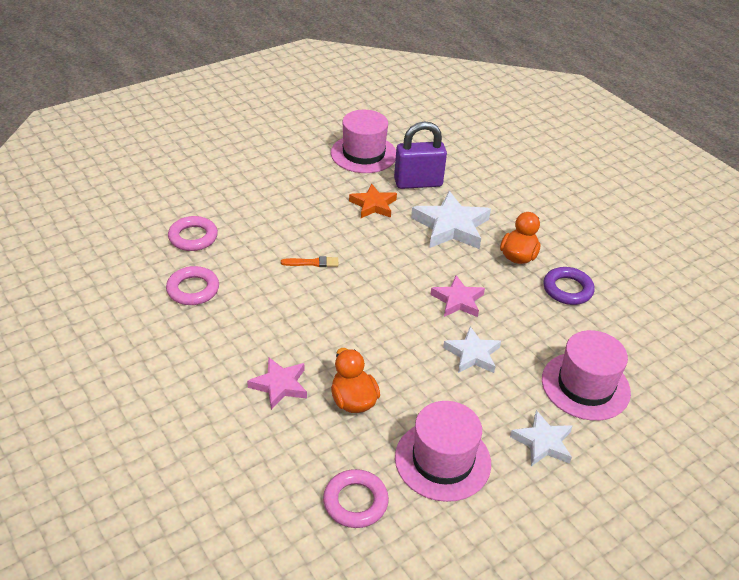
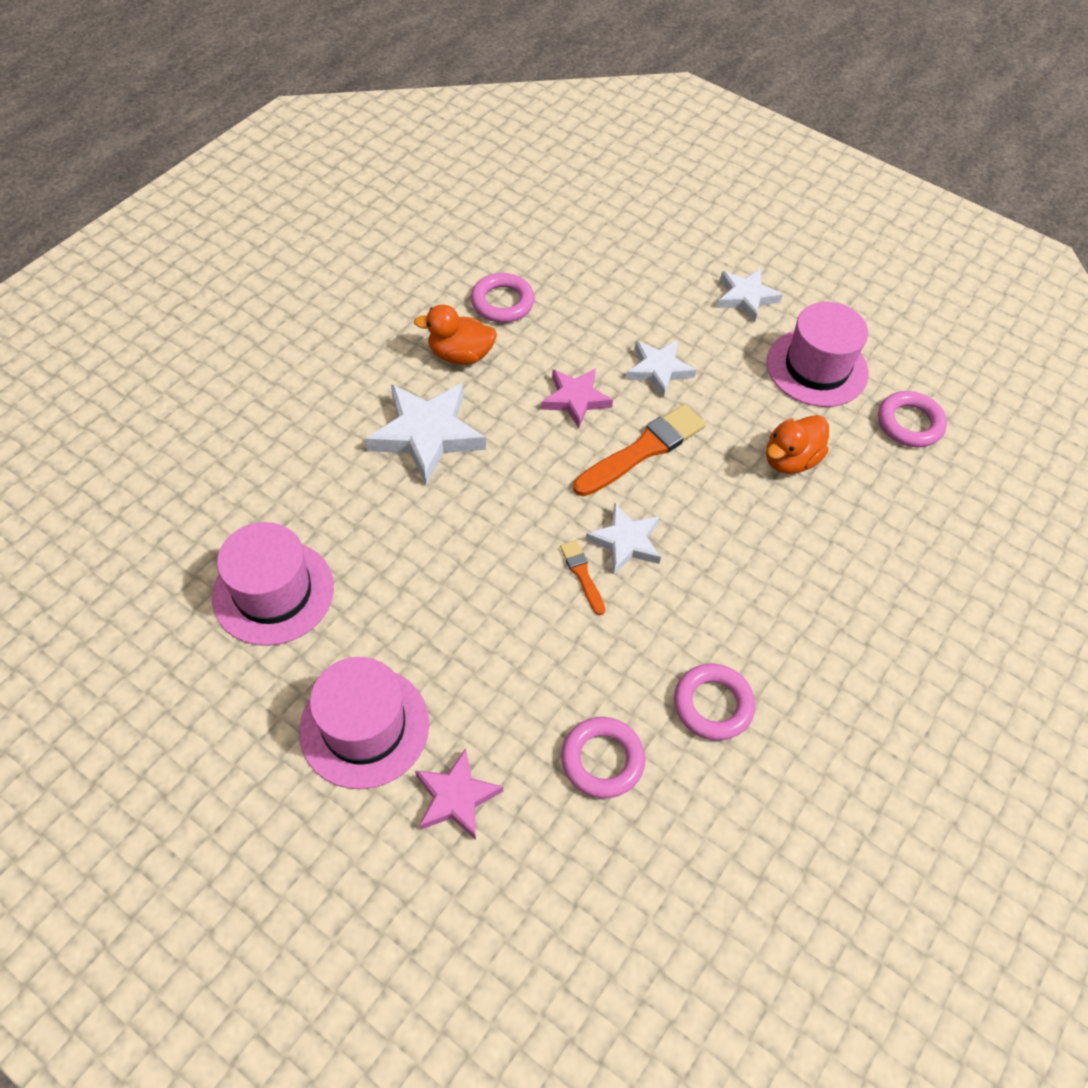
camera: 110 degrees left, 15 degrees up
pink star [247,358,307,410] -> pink star moved to [415,748,503,840]
orange star [349,184,397,218] -> none
purple padlock [394,121,447,189] -> none
pink hat [542,330,631,421] -> pink hat moved to [299,657,429,789]
purple ring [543,267,595,305] -> pink ring [471,273,535,323]
none -> orange brush [573,404,706,496]
none -> white star [586,502,661,574]

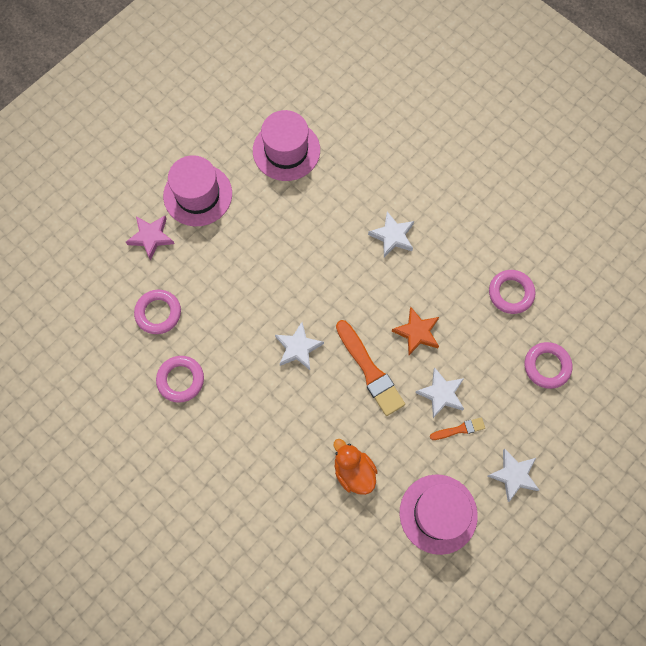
camera: 100 degrees right, 15 degrees up
white star [365,383,486,485] -> white star [368,212,414,257], size x0.62
orange duck [414,305,497,365] -> none
pink star [541,368,613,428] -> orange star [392,307,439,355]
orange brush [560,540,605,615] -> orange brush moved to [430,417,485,440]
pink ring [878,391,947,447] -> pink ring moved to [525,342,572,389]

